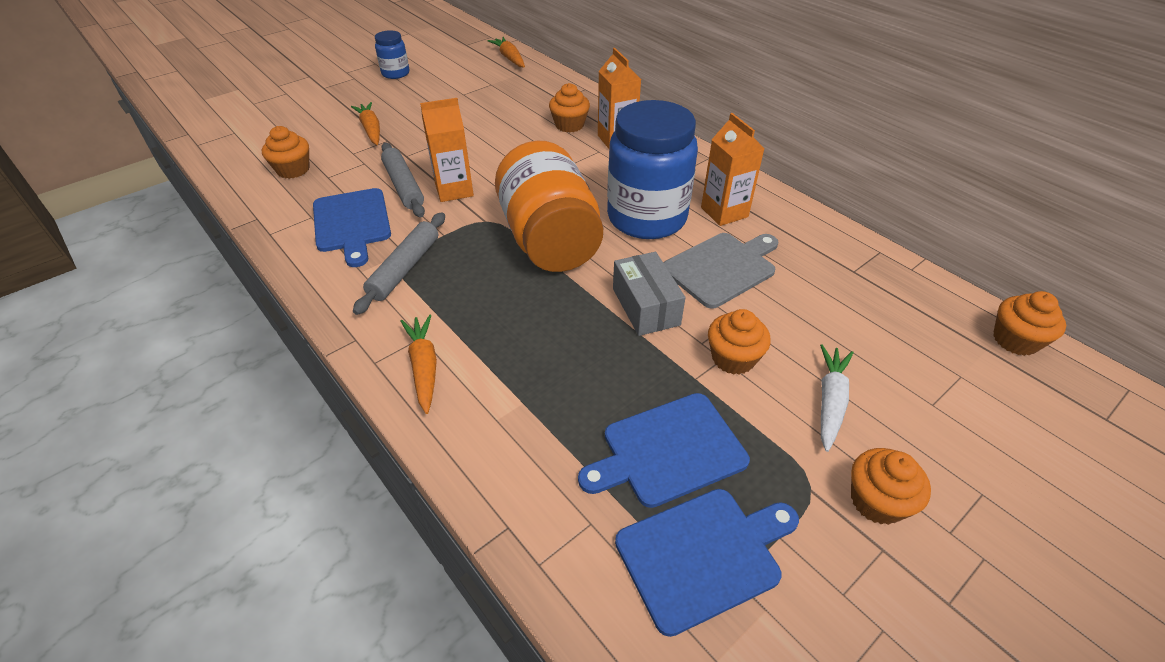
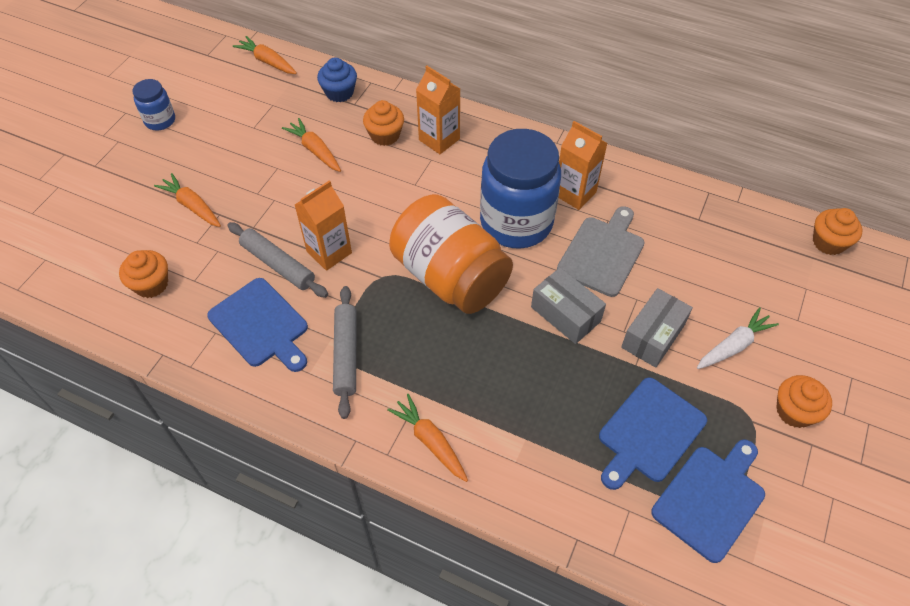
camera: 25 degrees left, 10 degrees up
orange cupcake [708,309,771,375] -> grey box [621,288,693,368]
white carrot [820,344,854,452] -> white carrot turned 60 degrees clockwise [697,307,779,369]
none -> orange carrot [282,118,341,172]
none -> blue cupcake [317,57,357,102]

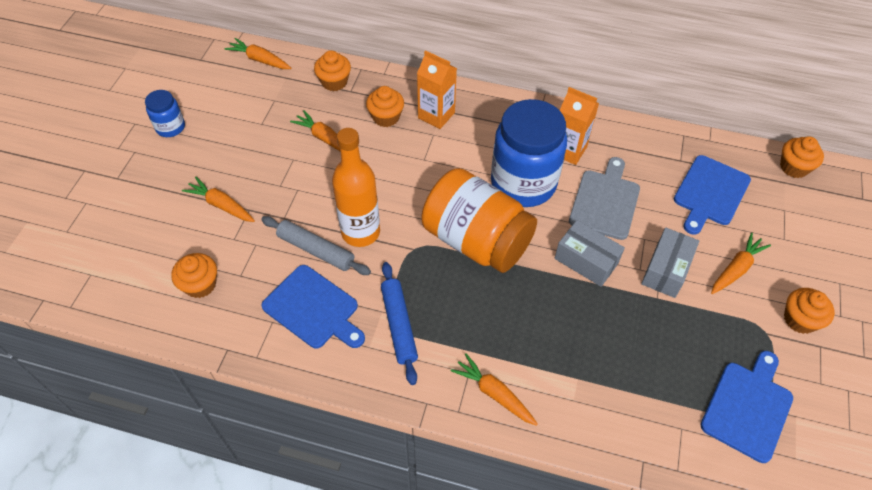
camera: 10 degrees left, 0 degrees up
orange carton [295,180,352,271] -> orange bottle [332,128,380,247]
blue cupcake [317,57,357,102] -> orange cupcake [314,50,351,91]
grey rolling pin [333,286,356,419] -> blue rolling pin [381,262,418,385]
blue cutting board [599,377,707,490] -> blue cutting board moved to [674,155,751,235]
white carrot [697,307,779,369] -> orange carrot [711,232,771,294]

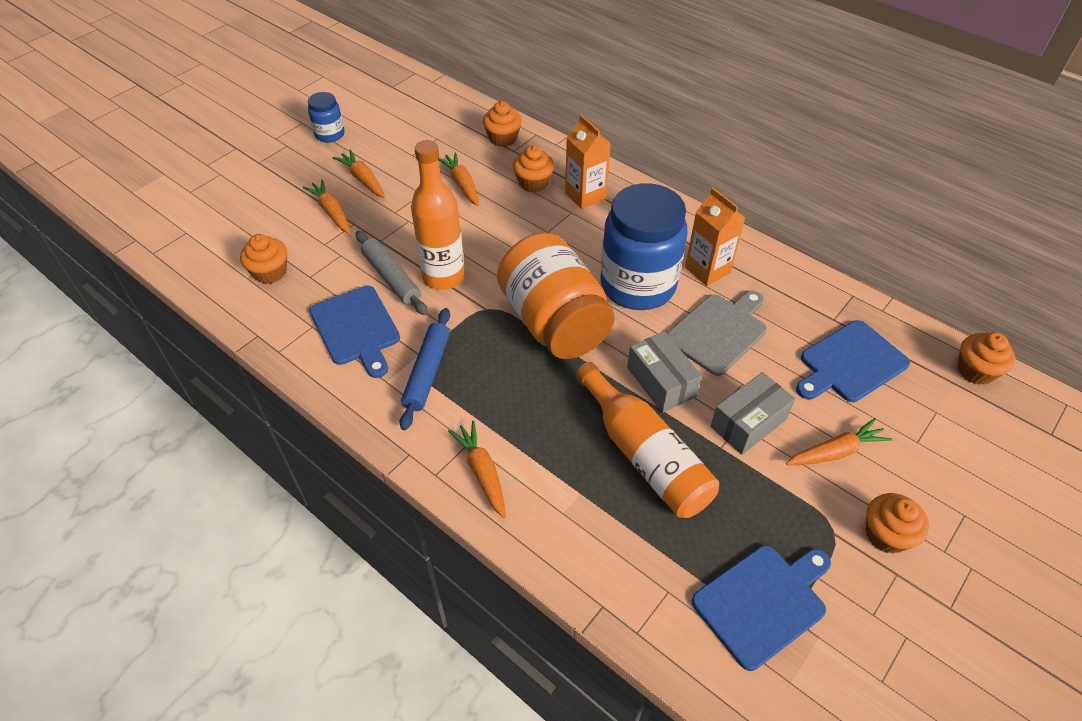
camera: 25 degrees right, 5 degrees down
orange carrot [224,38,291,69] -> orange carrot moved to [333,150,385,198]
none -> orange bottle [575,362,719,518]

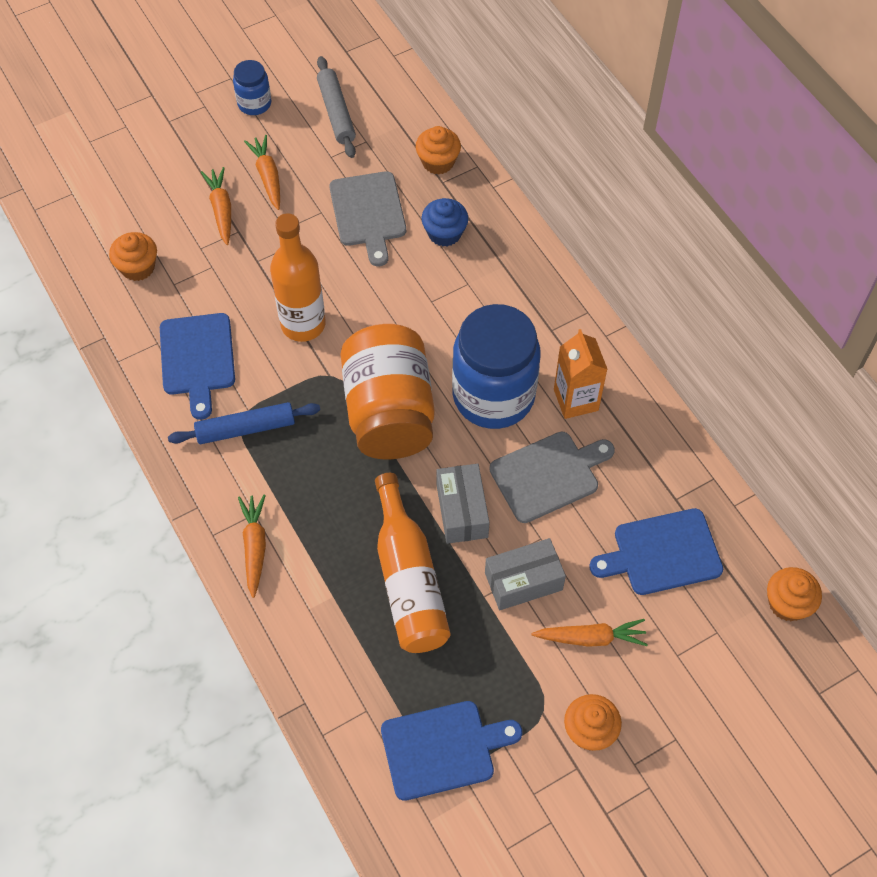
camera: 20 degrees right, 10 degrees up
grey rolling pin [356,231,428,315] -> grey rolling pin moved to [317,56,356,158]
blue rolling pin [400,308,450,430] -> blue rolling pin turned 45 degrees clockwise [168,402,320,444]
orange carrot [438,152,479,206] -> grey cutting board [329,171,406,266]
orange cupcake [513,145,554,192] -> blue cupcake [422,198,468,246]
orange carton [565,115,611,209] -> none

